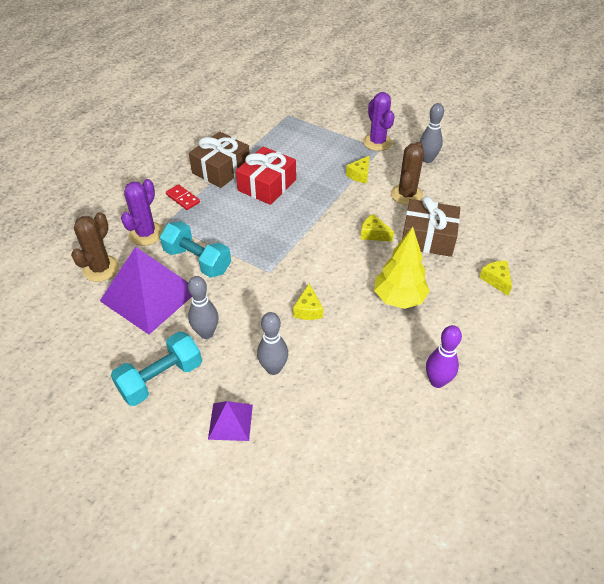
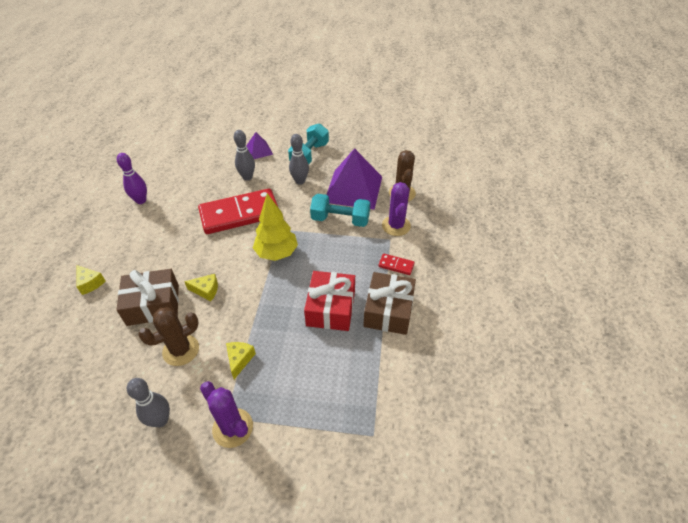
camera: 155 degrees right, 0 degrees up
yellow cheese [293,283,323,320] -> red domino [198,188,278,234]
yellow tree [374,227,430,309] -> yellow tree moved to [253,193,298,261]
brown cactus [391,142,424,205] -> brown cactus turned 60 degrees clockwise [138,307,199,366]

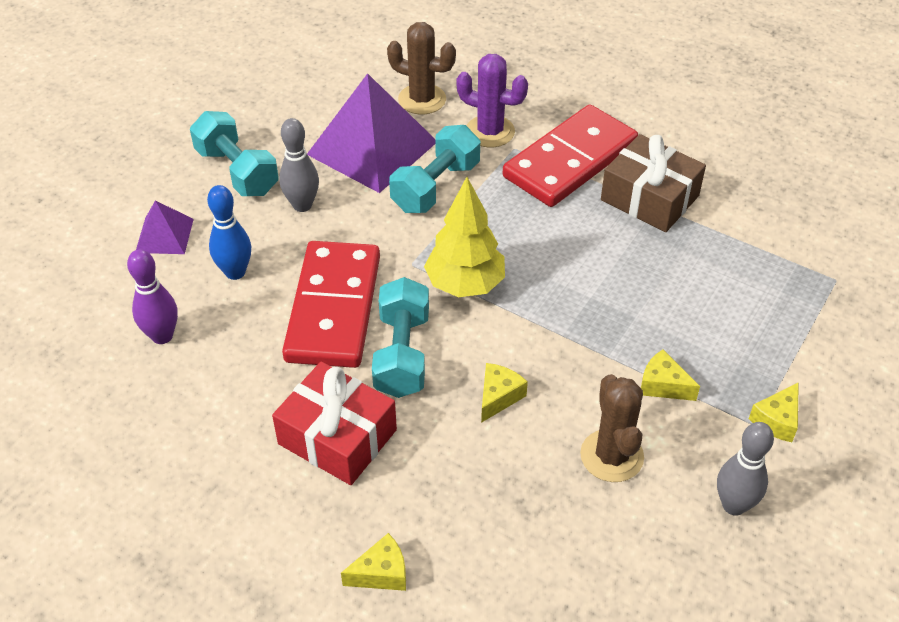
camera: 65 degrees left, 0 degrees up
brown gift [116,269,179,326] -> none
purple bowling pin [117,153,147,204] -> purple bowling pin moved to [127,249,178,344]
purple cactus [200,381,253,448] -> yellow cheese [749,382,799,442]
grey bowling pin [234,130,255,181] -> blue bowling pin [207,185,251,280]
red gift [304,271,355,331] -> red gift moved to [272,362,397,485]
red domino [378,253,415,275] -> red domino [503,105,638,207], size x2.48
none -> turquoise dumbbell [372,277,429,398]

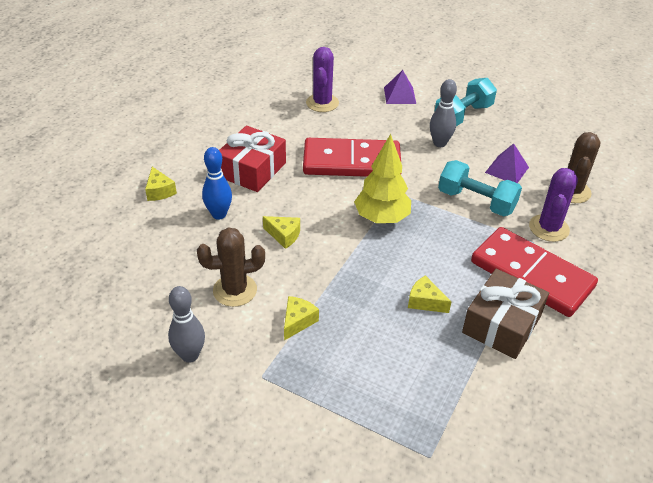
camera: 85 degrees right, 5 degrees down
purple bowling pin [127,249,178,344] -> purple cactus [306,47,339,112]
blue bowling pin [207,185,251,280] -> blue bowling pin moved to [202,147,232,220]
purple pyramid [307,73,436,193] -> purple pyramid [485,143,529,183], size x0.49
turquoise dumbbell [372,277,429,398] -> none
yellow cheese [749,382,799,442] -> yellow cheese moved to [408,275,452,313]

